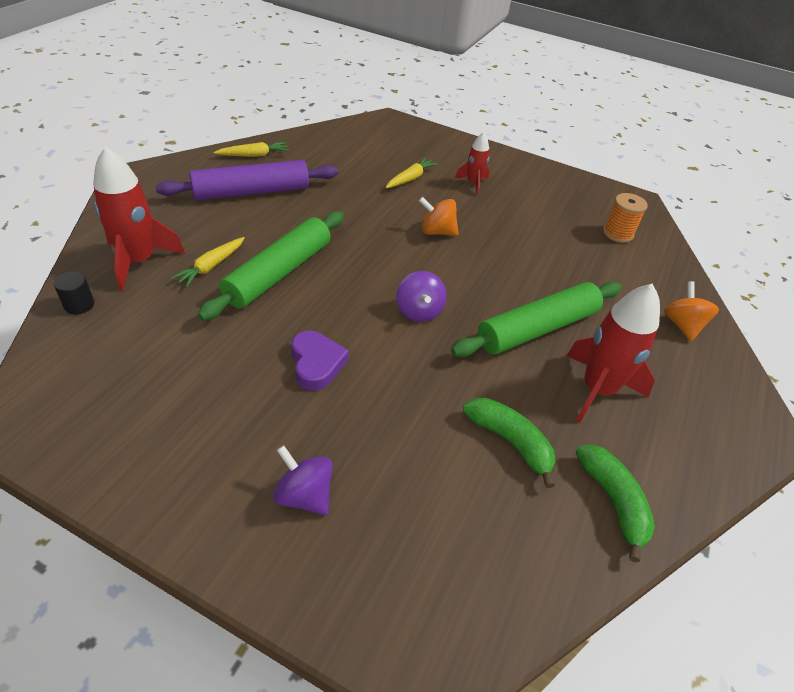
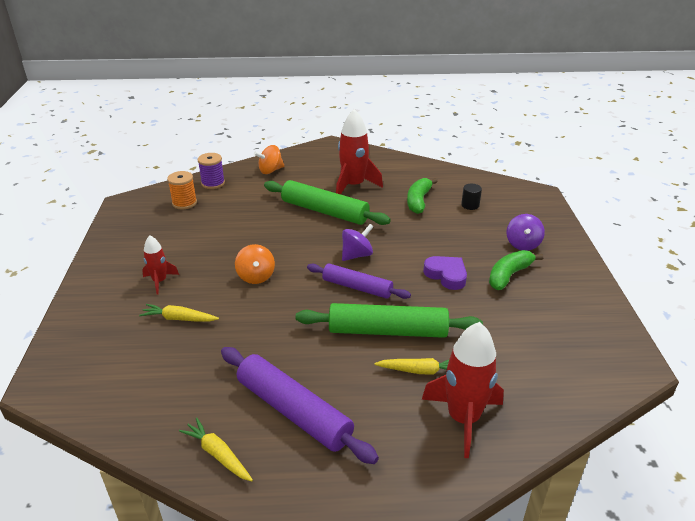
camera: 115 degrees left, 10 degrees down
black cylinder [54,272,94,314] -> black cylinder moved to [461,184,482,210]
purple heart [291,331,349,391] -> purple heart turned 90 degrees clockwise [423,256,467,290]
green banana [575,444,655,563] -> green banana moved to [489,250,543,290]
none -> purple spool [198,153,225,189]
none -> purple rolling pin [307,264,411,299]

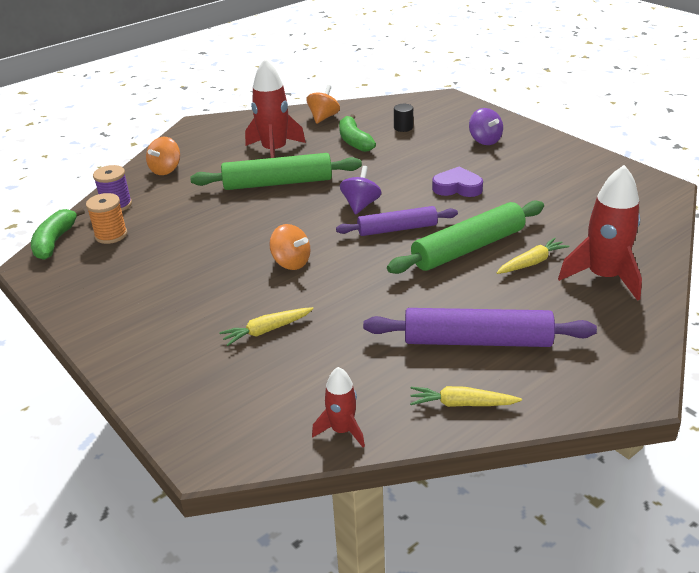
camera: 35 degrees left, 0 degrees up
red rocket [142,235,179,294] -> red rocket moved to [312,367,365,447]
green banana [489,250,543,290] -> green banana moved to [31,207,85,260]
none -> orange spinning top [307,85,340,124]

